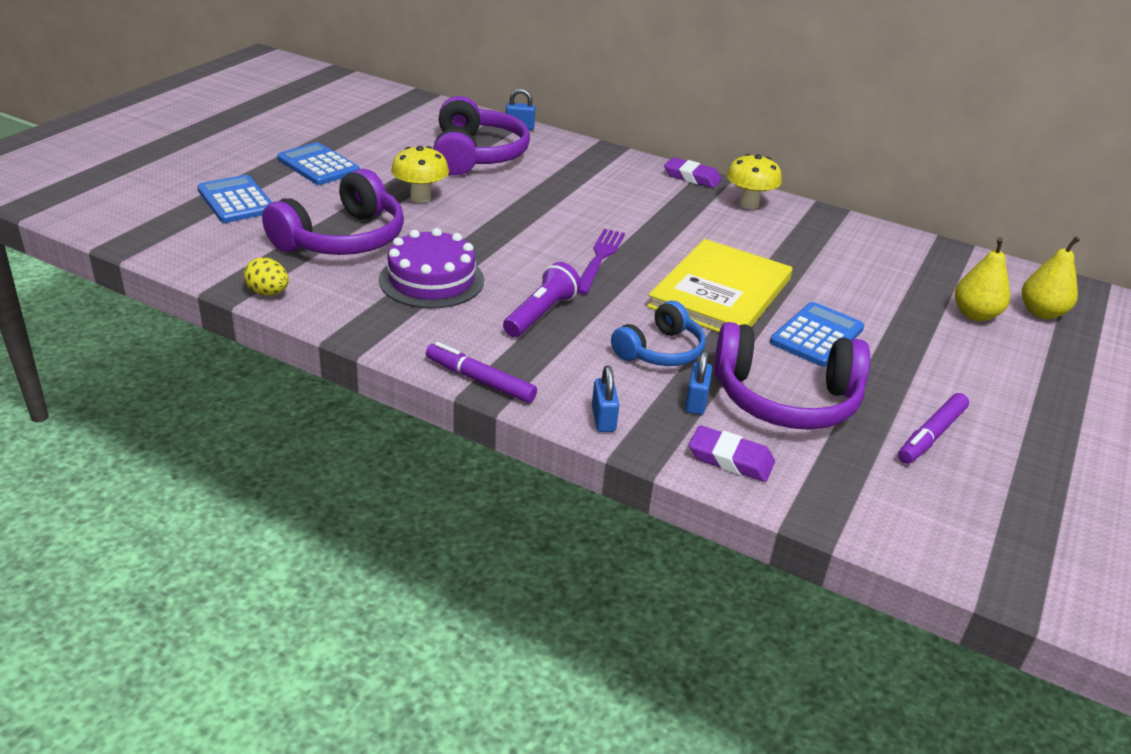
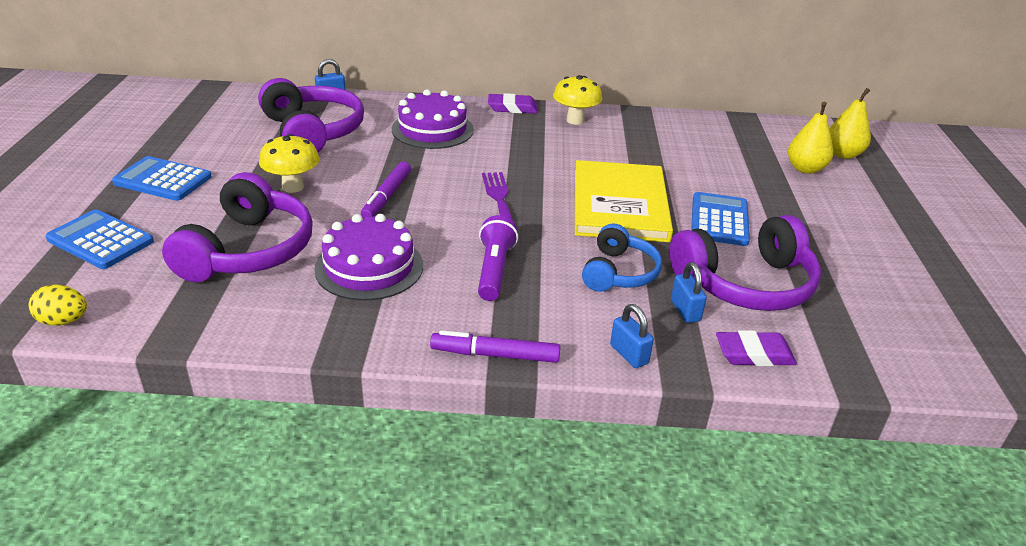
camera: 25 degrees left, 0 degrees up
yellow egg [244,258,289,295] -> yellow egg moved to [29,284,87,326]
purple marker [898,393,969,464] -> purple marker moved to [361,162,411,217]
none -> purple cake [392,89,474,149]

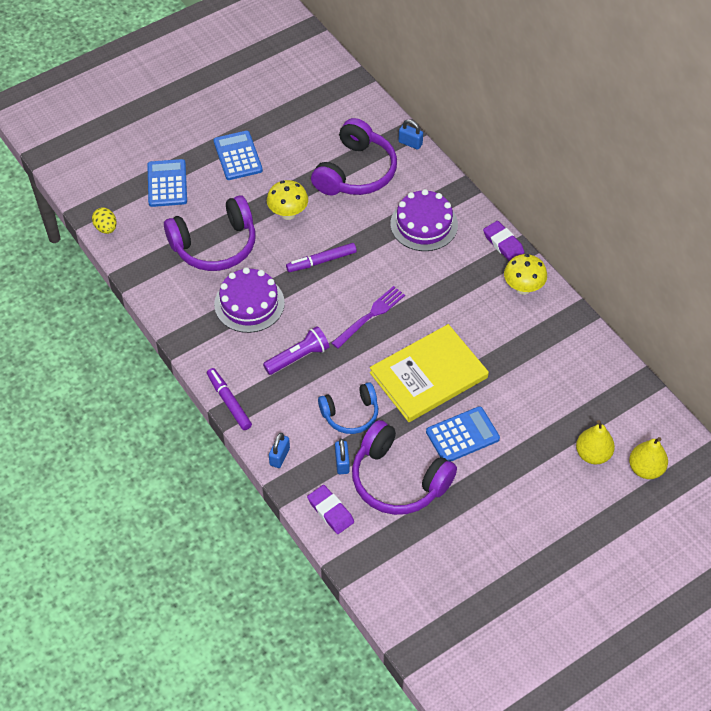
camera: 55 degrees right, 20 degrees up
blue padlock [671,262,707,323] -> blue padlock turned 45 degrees counterclockwise [335,439,350,474]

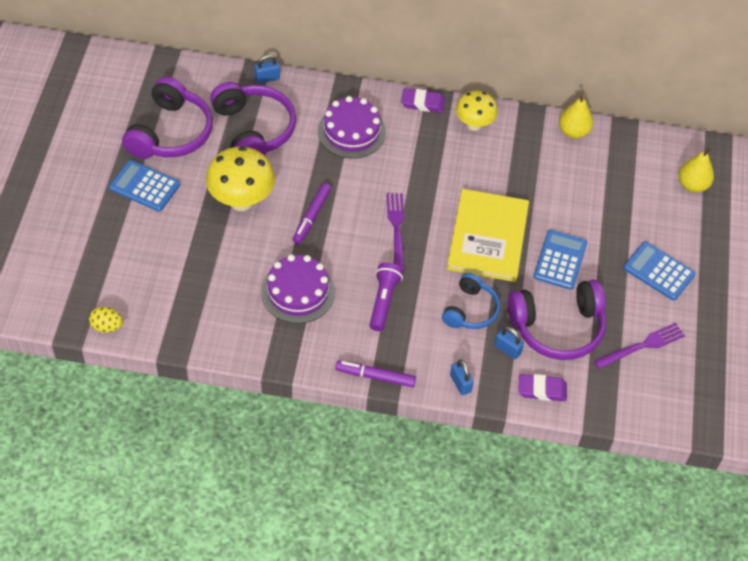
camera: 50 degrees left, 0 degrees up
blue calculator [147,159,187,207] -> blue calculator moved to [623,242,696,301]
purple headphones [164,195,256,271] -> purple headphones moved to [122,77,213,159]
yellow mushroom [267,180,308,220] -> yellow mushroom [206,146,275,211], size x1.55
yellow pear [576,420,615,464] -> yellow pear moved to [559,94,593,139]
none -> purple fork [594,323,685,369]

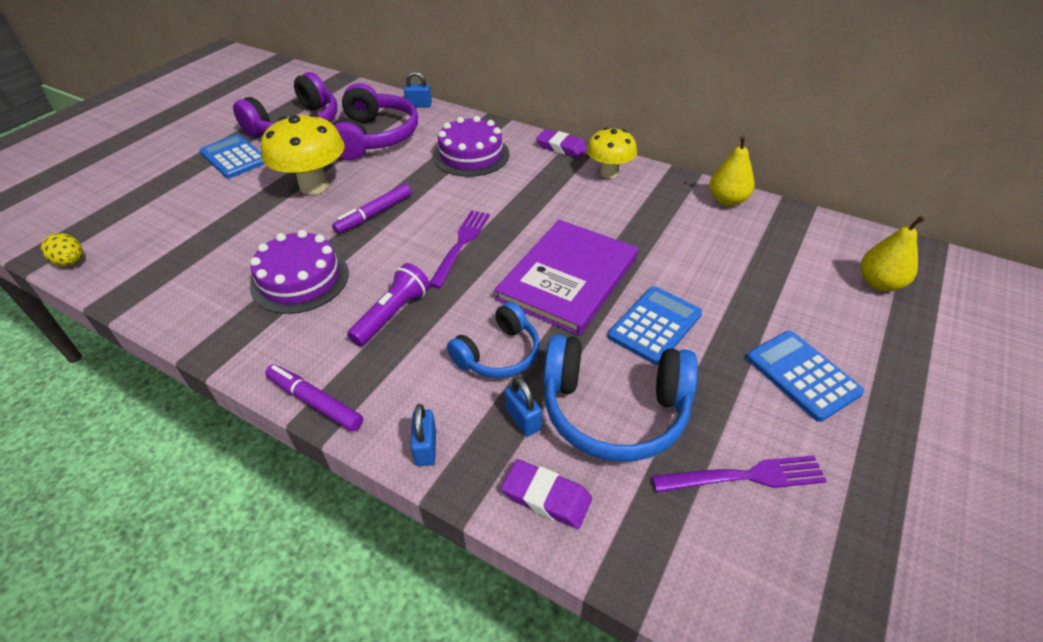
camera: 25 degrees right, 10 degrees down
yellow book [447,189,529,282] -> purple book [494,220,638,335]
purple headphones [508,280,606,360] -> blue headphones [543,334,698,462]

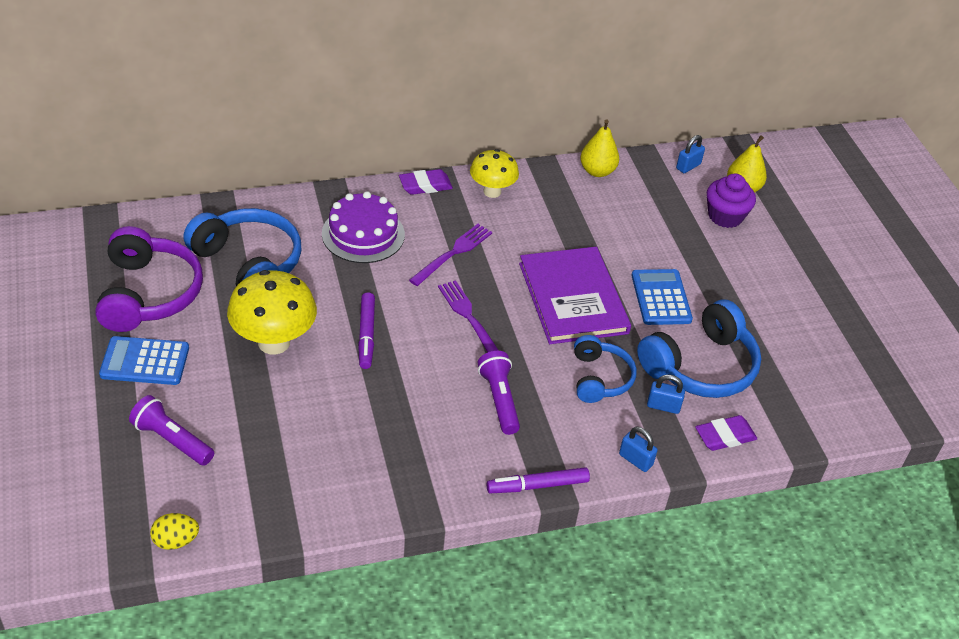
camera: 50 degrees left, 0 degrees up
purple cake [250,230,349,314] -> none
purple headphones [333,83,418,160] -> blue headphones [183,208,301,286]
blue padlock [404,71,432,108] -> blue padlock moved to [676,135,705,173]
purple fork [652,455,827,492] -> purple fork moved to [409,224,492,286]
blue calculator [746,331,864,422] -> none
none -> purple flashlight [129,395,214,466]
none -> purple cupcake [707,174,756,228]

